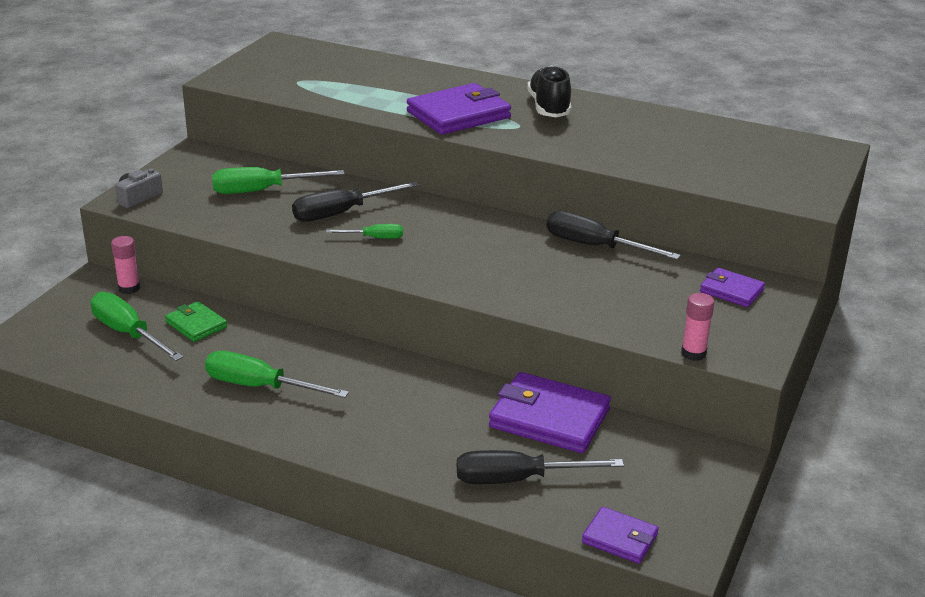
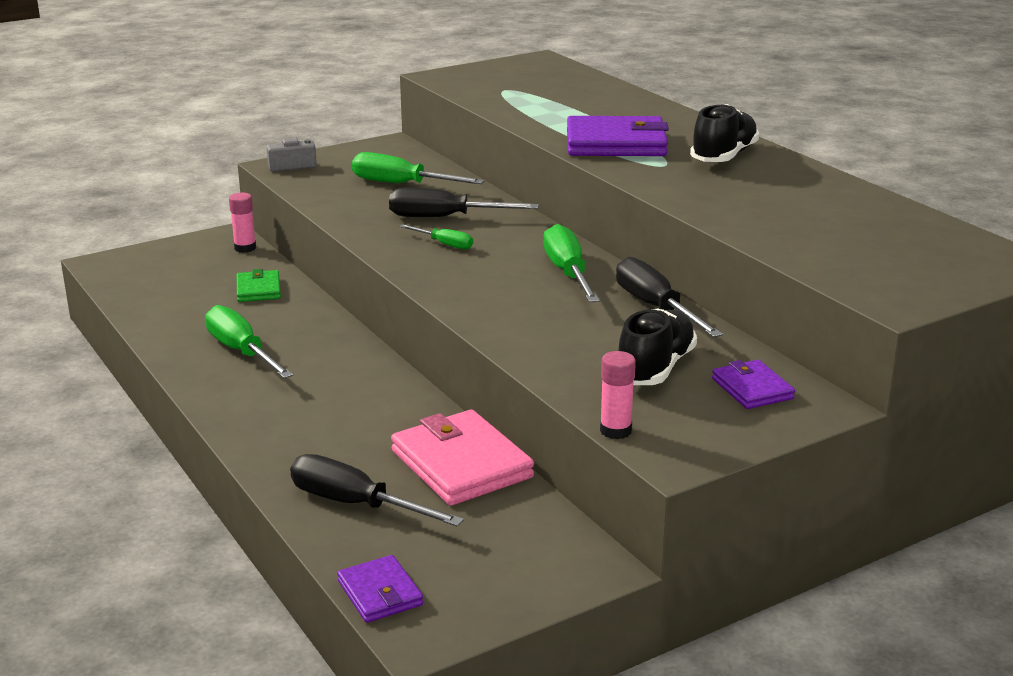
camera: 35 degrees right, 5 degrees down
green screwdriver [91,292,183,361] -> green screwdriver moved to [544,224,600,303]
purple wallet [489,372,611,453] -> pink wallet [391,410,534,506]
none -> black shoe [619,308,697,385]

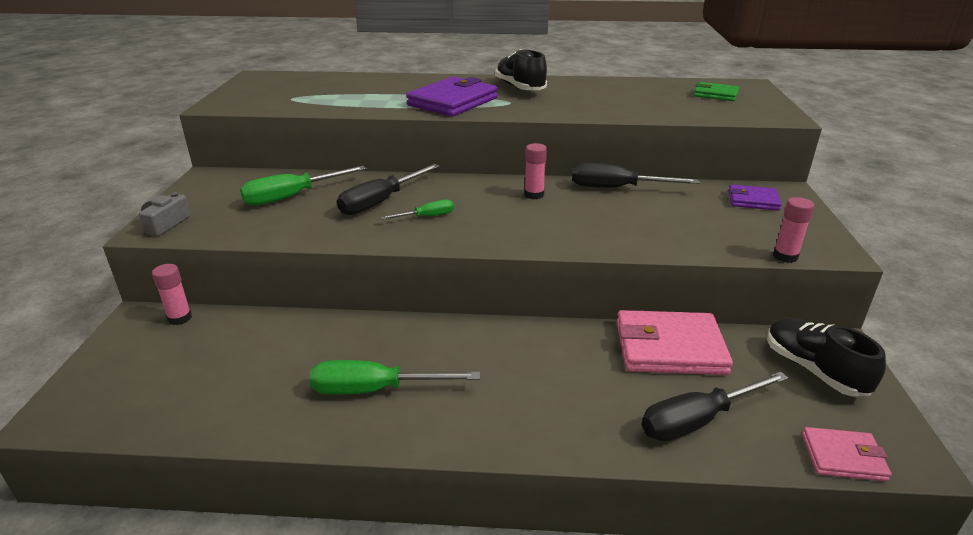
camera: 55 degrees left, 5 degrees up
green wallet [237,269,281,302] -> green wallet moved to [694,82,739,101]
purple wallet [337,555,423,623] -> pink wallet [802,427,892,482]
green screwdriver [544,224,600,303] -> pink glue stick [524,143,547,199]
black shoe [619,308,697,385] -> black shoe moved to [767,317,886,397]

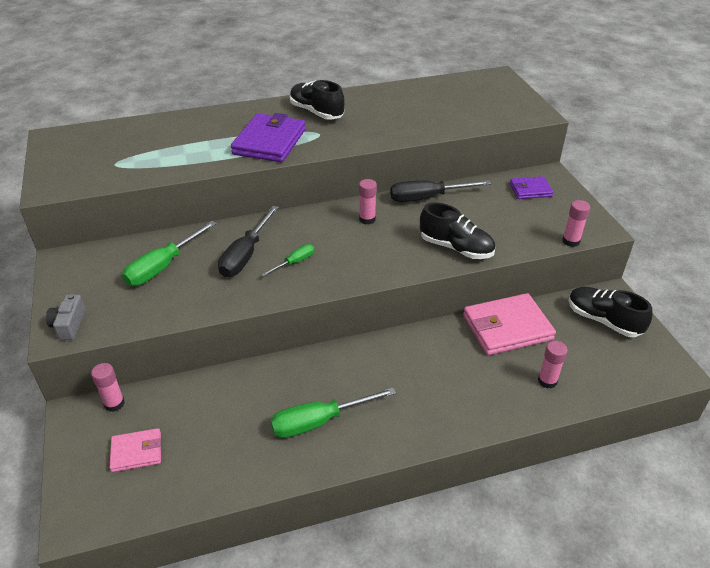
camera: 20 degrees left, 10 degrees up
black screwdriver [642,372,788,441] -> pink glue stick [538,341,568,389]
green wallet [694,82,739,101] -> none
pink wallet [802,427,892,482] -> pink wallet moved to [109,428,161,472]
none -> black shoe [420,202,495,259]

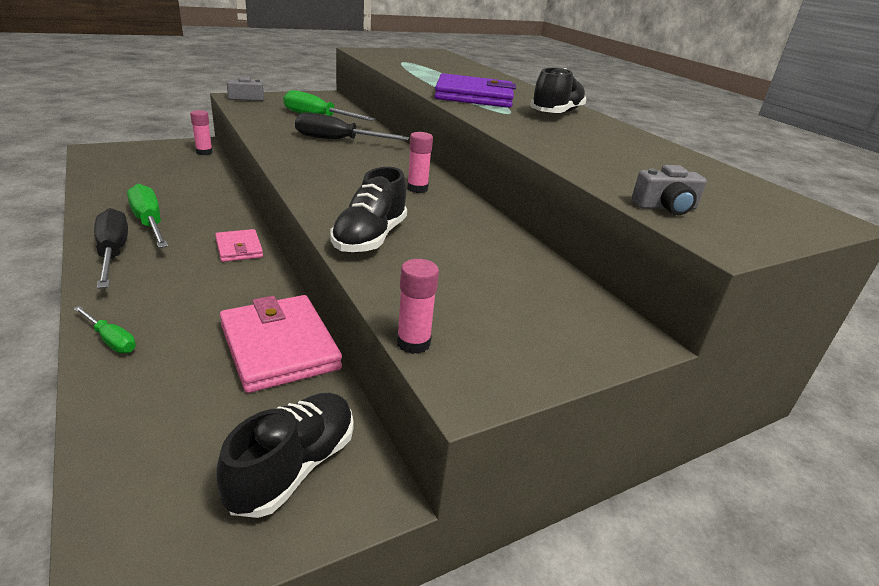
camera: 75 degrees right, 10 degrees down
pink wallet [109,428,161,472] -> pink wallet moved to [215,229,263,262]
green screwdriver [261,244,314,277] -> green screwdriver moved to [73,306,136,353]
black screwdriver [390,180,491,202] -> black screwdriver moved to [94,208,128,289]
purple wallet [510,176,553,199] -> none
pink glue stick [538,341,568,389] -> none
none -> grey camera [632,165,707,215]

